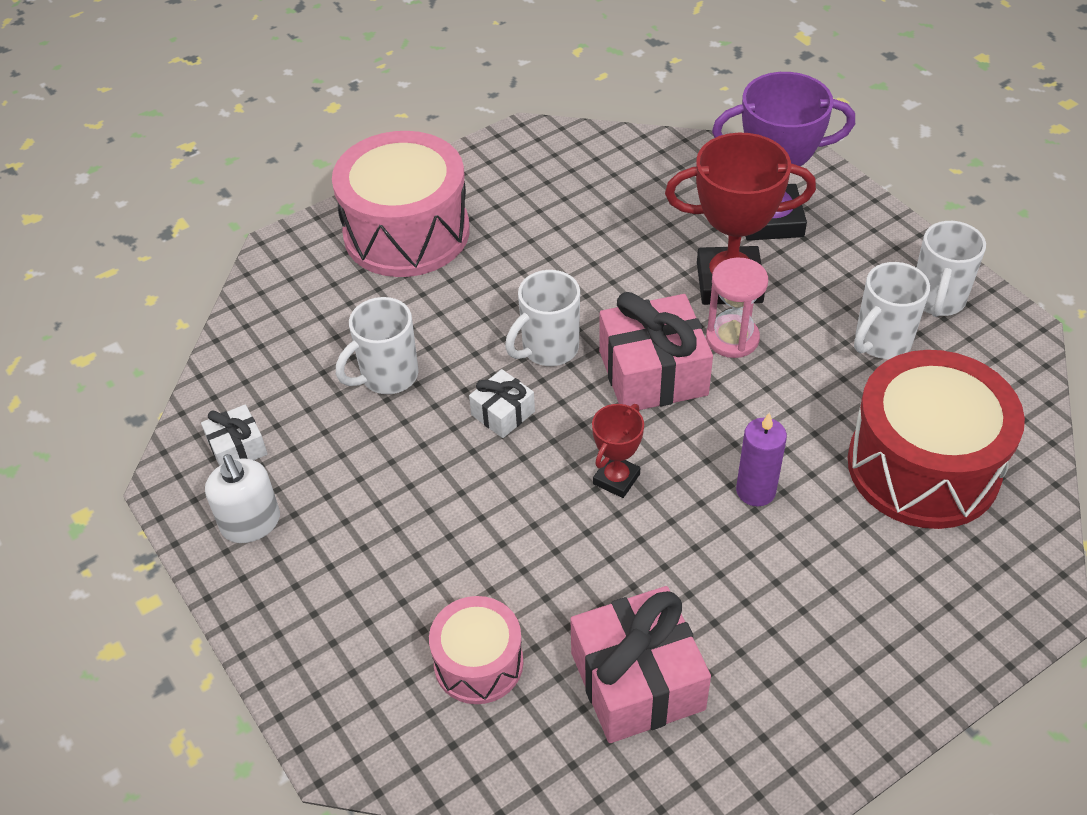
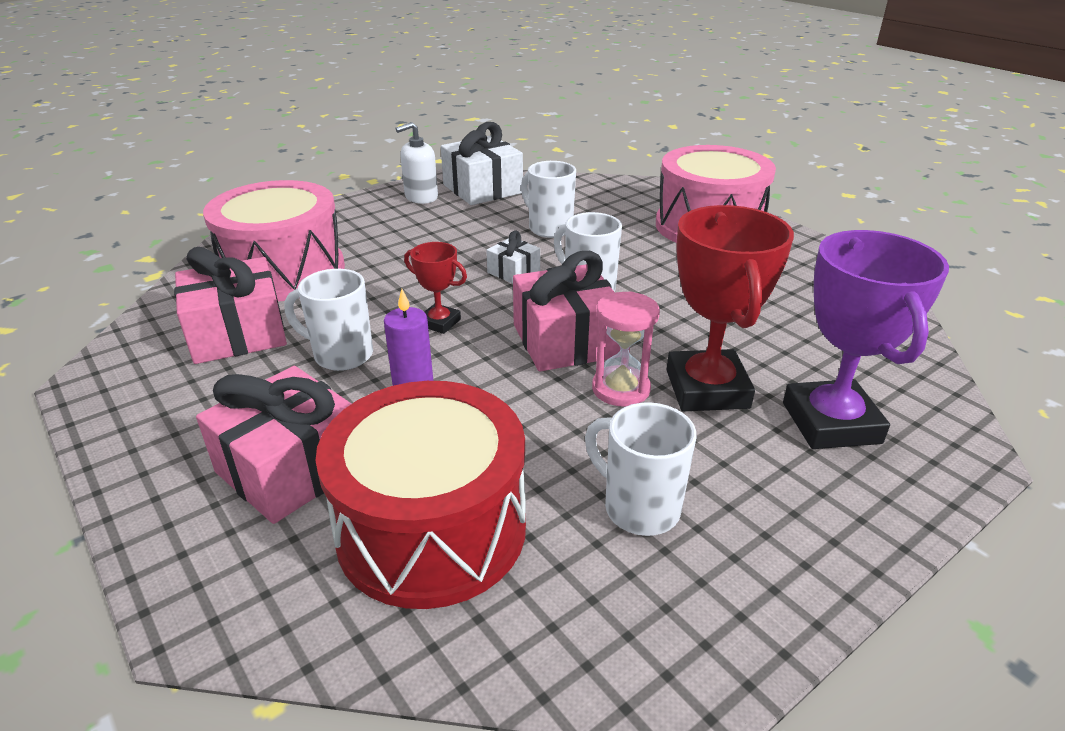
camera: 85 degrees right, 15 degrees down
white gift [201,405,267,466] -> white gift [441,122,523,205], size x1.95
pink drum [429,596,523,704] -> pink drum [203,180,345,301], size x1.85
white mug [916,221,986,317] -> white mug moved to [284,269,373,371]
none -> pink gift [196,366,352,524]

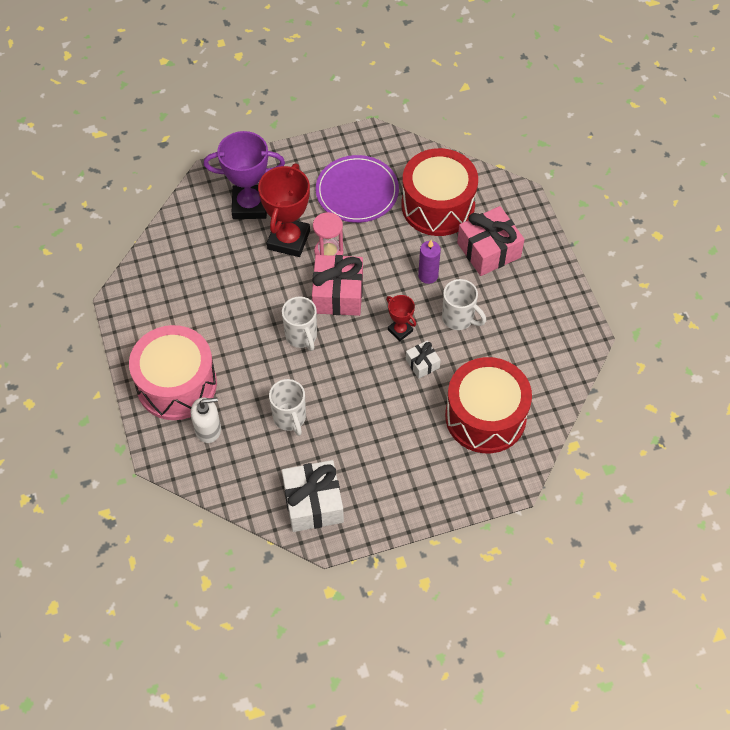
camera: 160 degrees left, 25 degrees up
pink gift [174,247,287,364] -> none
pink drum [203,180,345,301] -> red drum [445,357,532,453]
white soap dispenser [396,122,438,204] -> white soap dispenser moved to [191,397,221,443]
white gift [486,231,540,284] -> white gift moved to [406,341,441,379]
white mug [585,402,696,536] -> purple plate [316,155,399,223]
purple trophy [783,230,949,449] -> purple trophy turned 75 degrees clockwise [204,131,285,219]

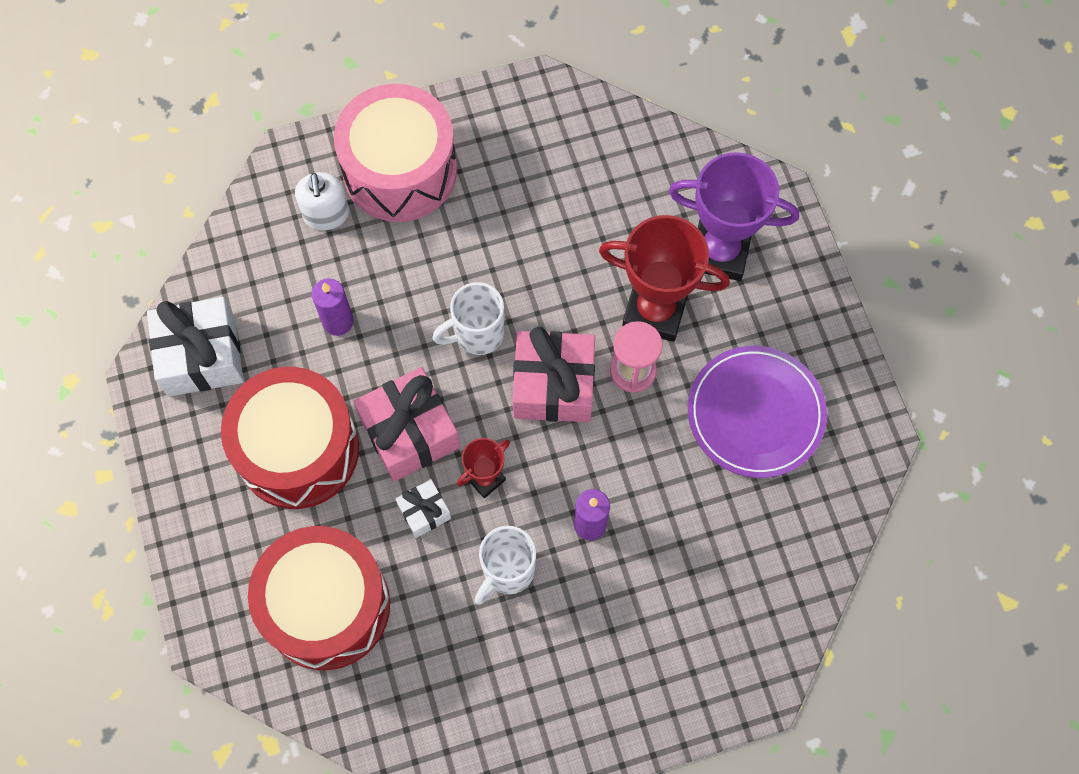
camera: 90 degrees right, 10 degrees up
purple trophy [204,131,285,219] -> purple trophy turned 75 degrees counterclockwise [669,152,799,281]
white mug [269,379,306,436] -> purple candle [312,278,354,336]
red drum [401,148,478,236] -> red drum moved to [221,367,359,509]
pink gift [457,206,525,276] -> pink gift moved to [354,367,460,481]

